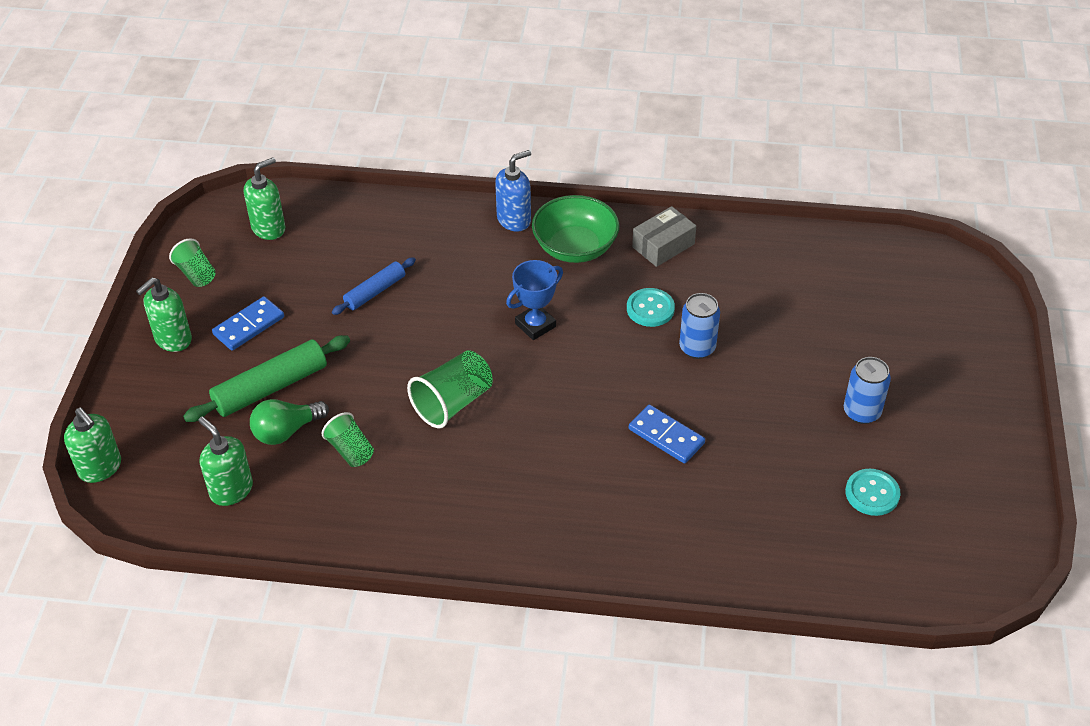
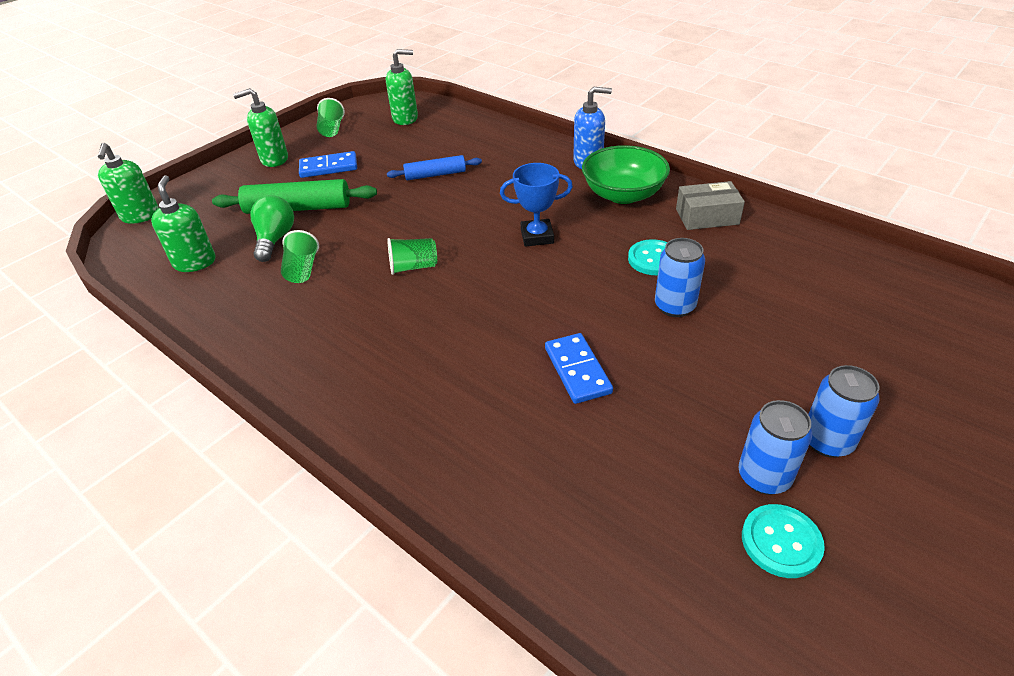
camera: 35 degrees right, 5 degrees down
green light bulb [250,399,329,445] -> green light bulb turned 90 degrees clockwise [250,195,294,262]
green cup [407,350,493,428] -> green cup [387,238,437,275], size x0.63
none -> blue can [739,400,812,495]

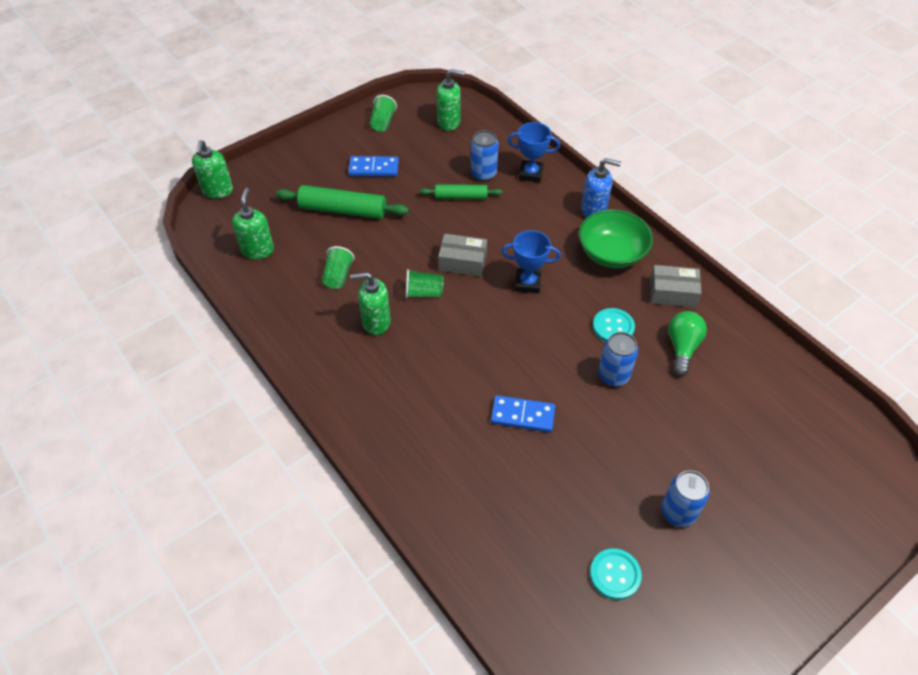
camera: 10 degrees right, 10 degrees up
green soap dispenser [233,88,288,167] -> green soap dispenser moved to [350,272,391,335]
green light bulb [250,195,294,262] -> green light bulb moved to [668,311,707,376]
blue rolling pin [387,155,482,180] -> green rolling pin [420,184,502,199]
blue domino [545,333,613,404] -> blue domino turned 75 degrees counterclockwise [491,395,555,432]
blue can [739,400,812,495] -> blue can moved to [470,130,499,181]
none -> grey box [438,234,487,277]
none -> blue trophy [508,122,560,183]

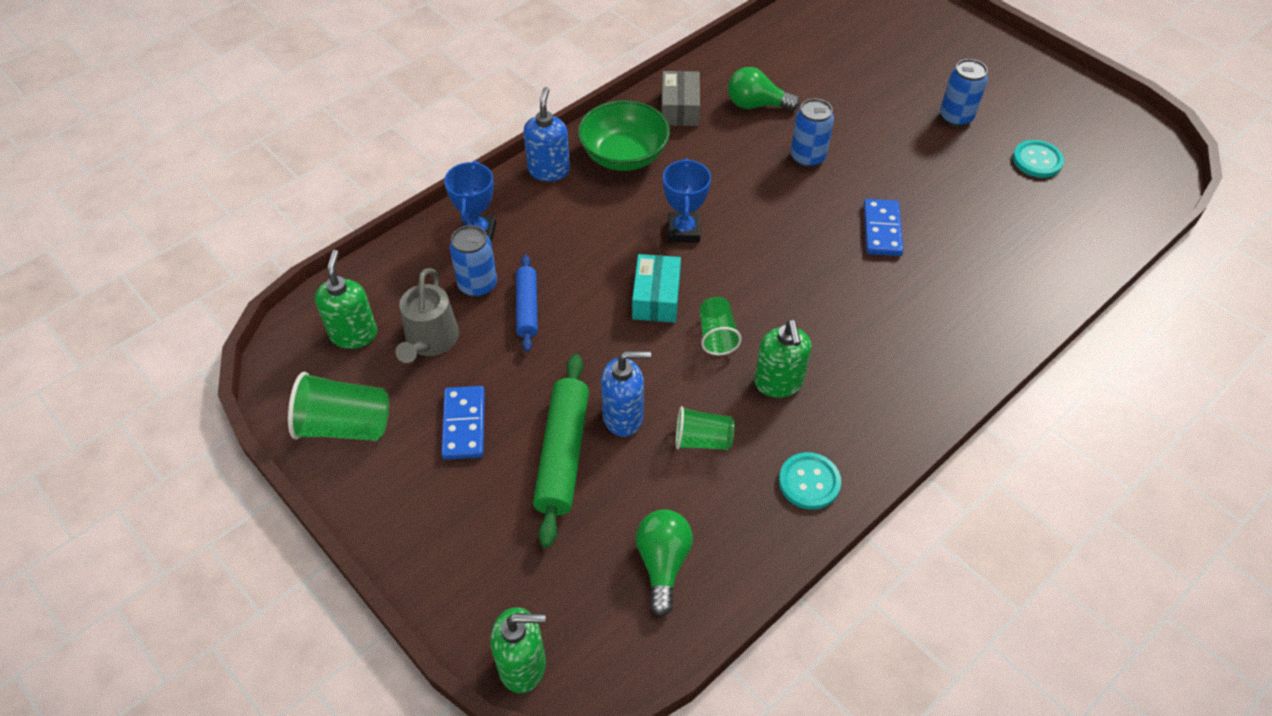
camera: 95 degrees left, 0 degrees up
green soap dispenser [232,188,274,259] -> green light bulb [636,509,693,617]
green cup [370,95,397,132] -> green cup [288,372,389,441], size x1.58
green rolling pin [420,184,502,199] -> blue rolling pin [516,254,538,352]
grey box [438,234,487,277] -> turquoise box [632,254,681,323]
turquoise button [593,308,635,342] -> turquoise button moved to [779,452,841,510]
none -> grey watering can [395,268,459,363]
none -> blue soap dispenser [601,351,651,437]

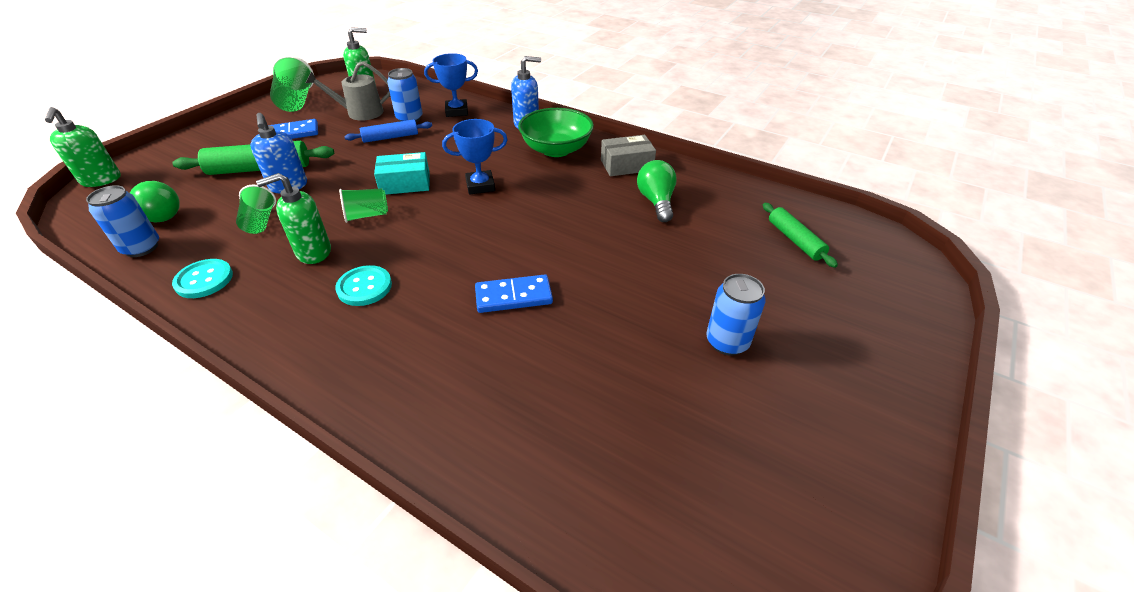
camera: 75 degrees right, 10 degrees down
blue can [791,98,834,168] -> blue can moved to [86,185,159,257]
turquoise button [1013,140,1064,178] -> turquoise button moved to [335,265,392,306]
none -> green rolling pin [763,203,838,268]

